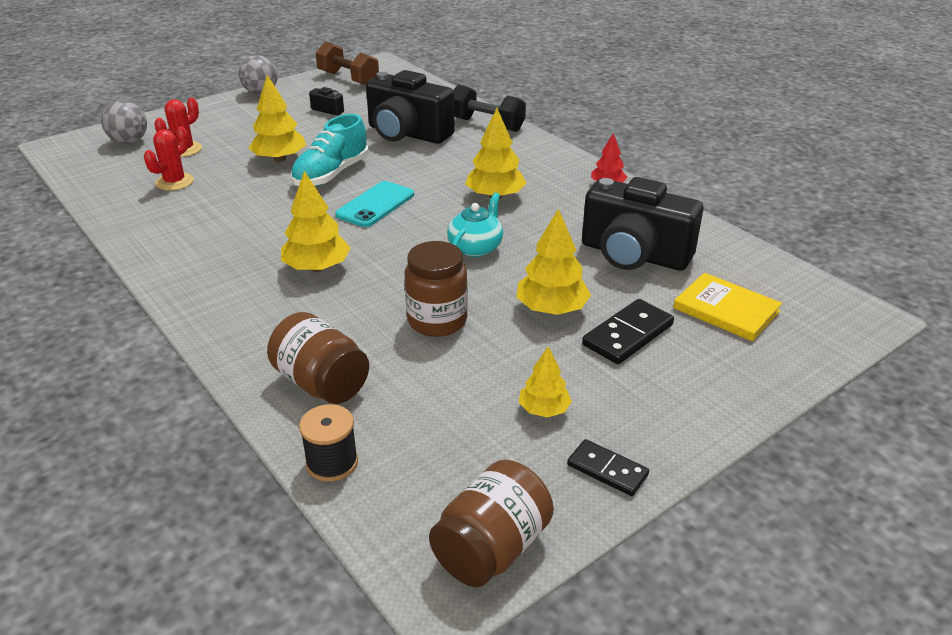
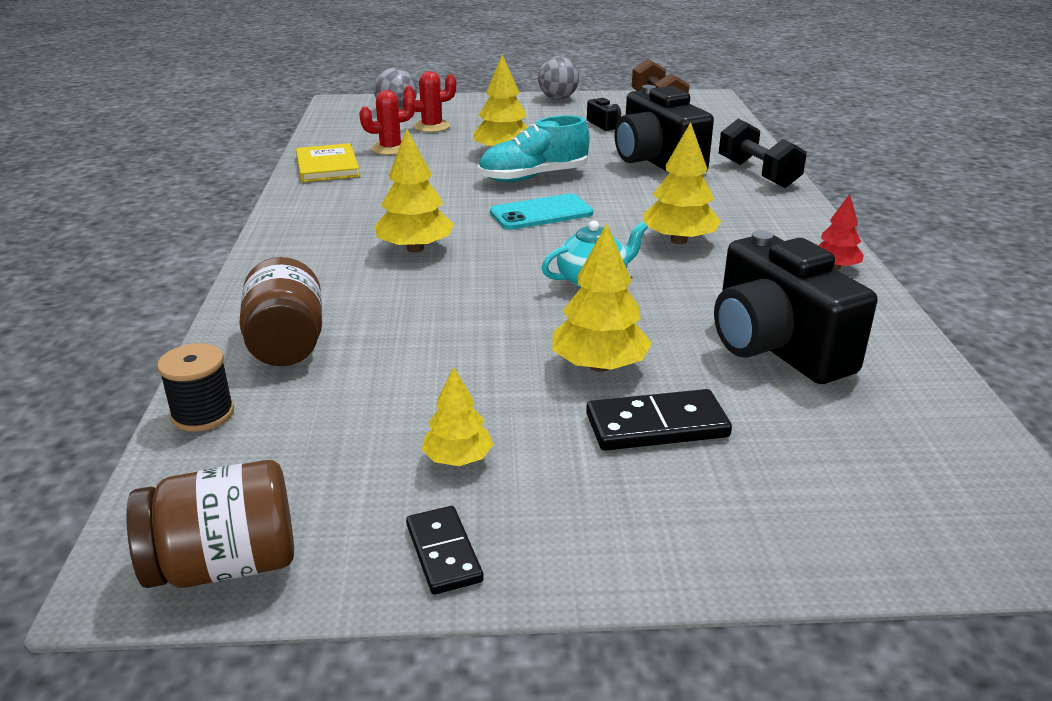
camera: 35 degrees right, 5 degrees down
brown jar [405,241,468,337] -> none
yellow book [673,273,782,341] -> yellow book moved to [296,143,360,182]

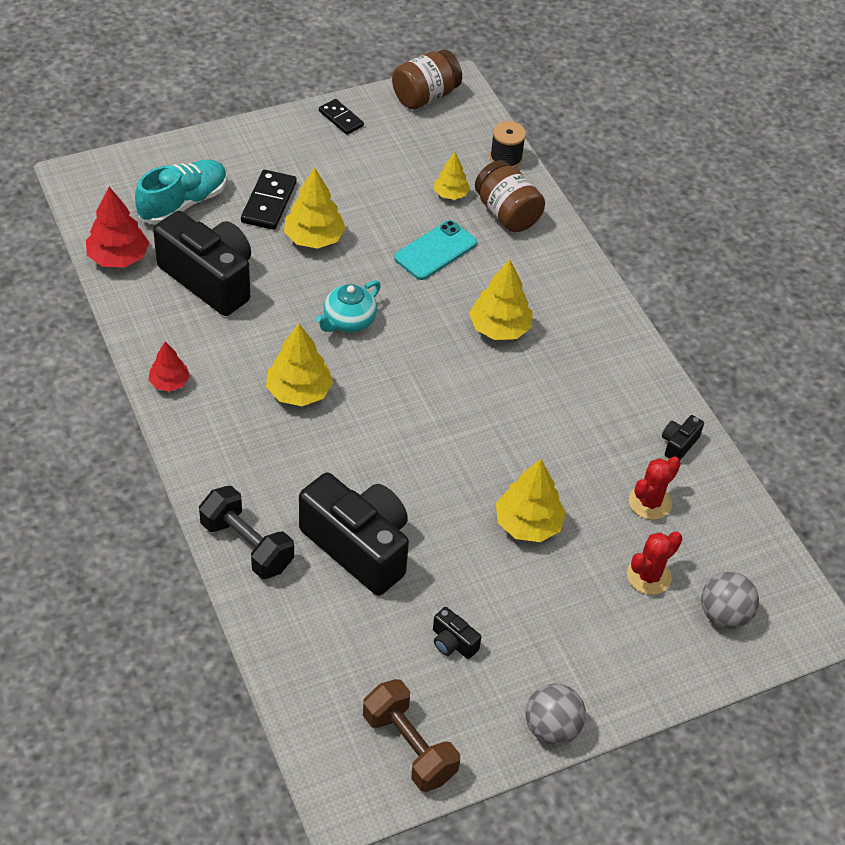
camera: 155 degrees right, 20 degrees up
yellow book [296,143,360,182] -> black camera [662,415,704,460]
yellow tree [421,366,494,466] -> yellow tree moved to [434,152,470,200]
turquoise shoe [478,115,589,182] -> turquoise shoe moved to [135,159,227,225]
turquoise phone [490,194,593,230] -> turquoise phone moved to [394,220,477,280]
black domino [586,389,732,451] -> black domino turned 45 degrees counterclockwise [241,170,297,230]
none -> red tree [86,187,149,268]

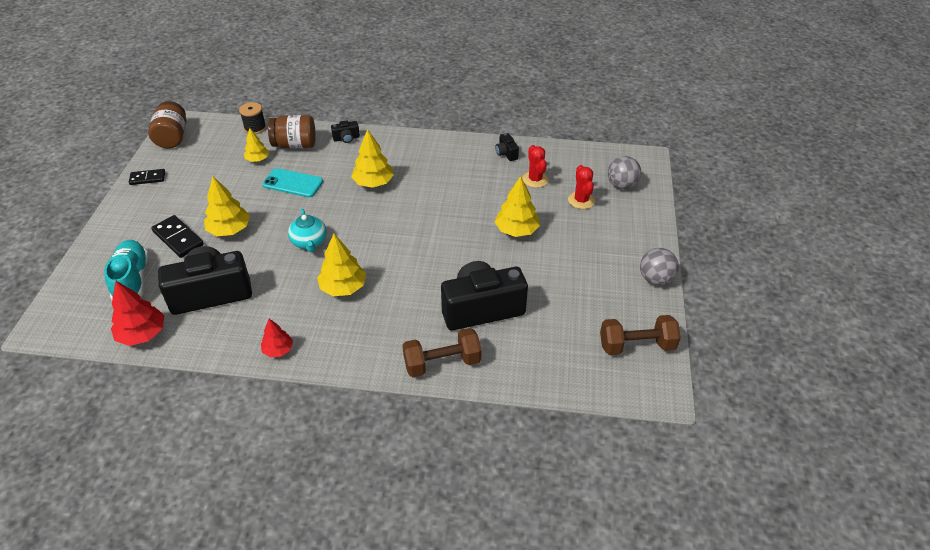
camera: 55 degrees left, 5 degrees down
black dumbbell [199,486,294,579] -> brown dumbbell [402,328,482,377]
turquoise phone [394,220,477,280] -> turquoise phone turned 60 degrees counterclockwise [262,168,323,198]
black camera [433,607,481,659] -> black camera moved to [331,120,360,143]

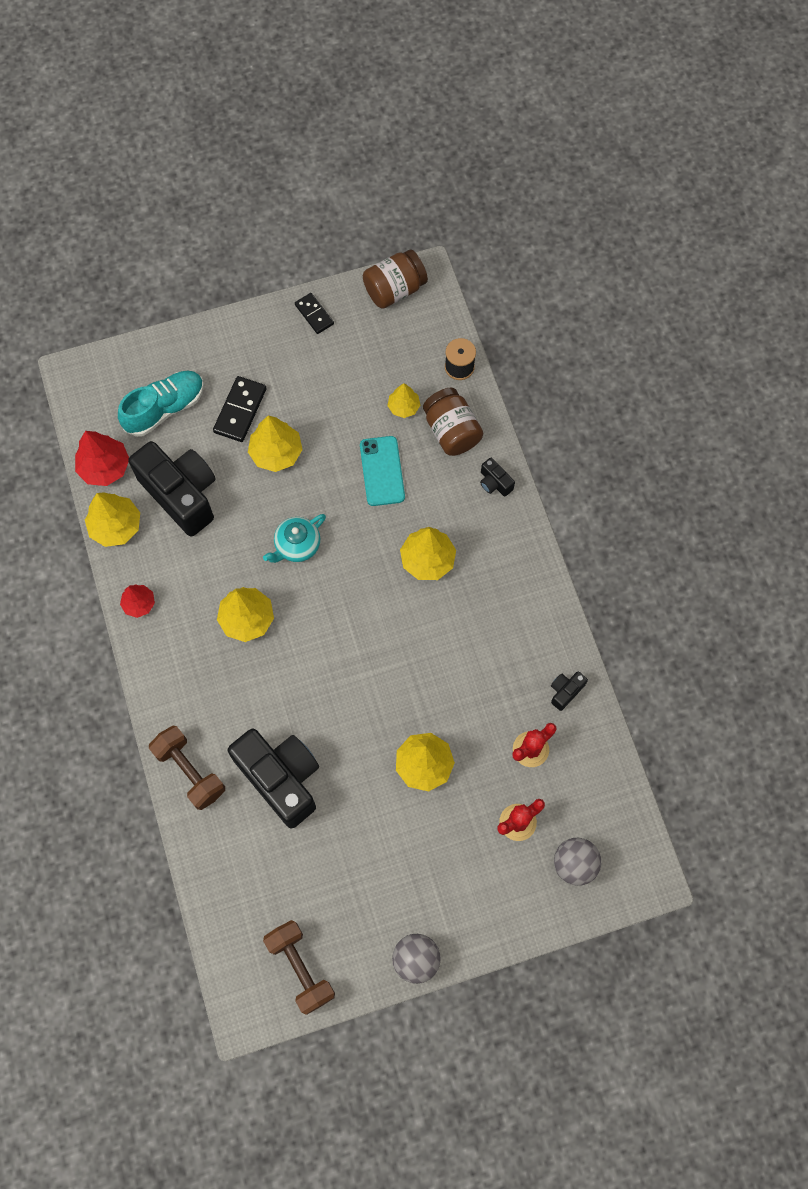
camera: 65 degrees right, 25 degrees up
none -> yellow tree [85,492,140,547]

